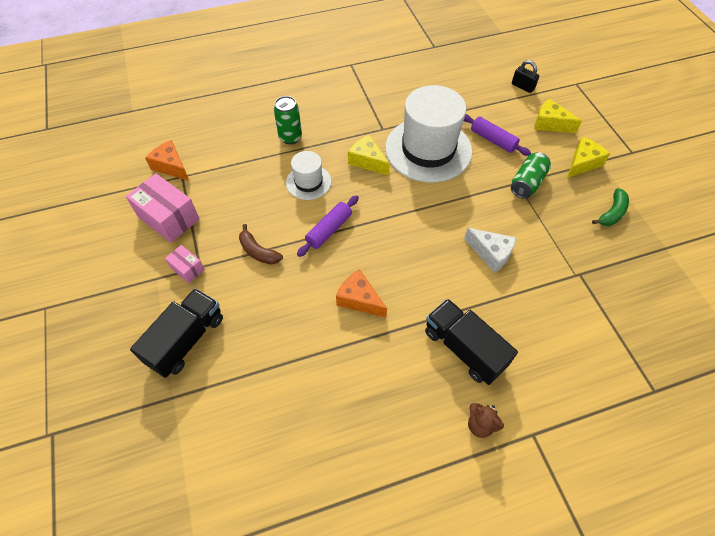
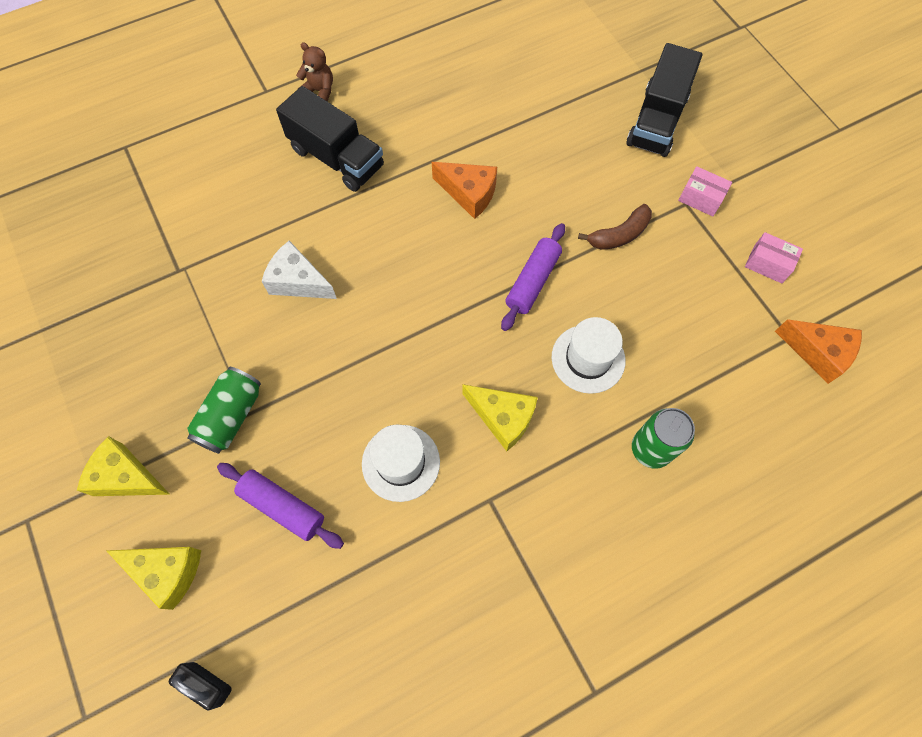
camera: 170 degrees right, 10 degrees up
pink box [126,174,199,243] -> pink box [745,232,803,284], size x0.52
brown banana [239,224,283,264] -> brown banana turned 120 degrees clockwise [578,204,652,250]
white hat [385,85,472,183] -> white hat [362,425,440,502], size x0.50
yellow cheese [567,137,610,178] -> yellow cheese turned 75 degrees clockwise [77,436,170,496]
green banana [592,188,629,226] -> none

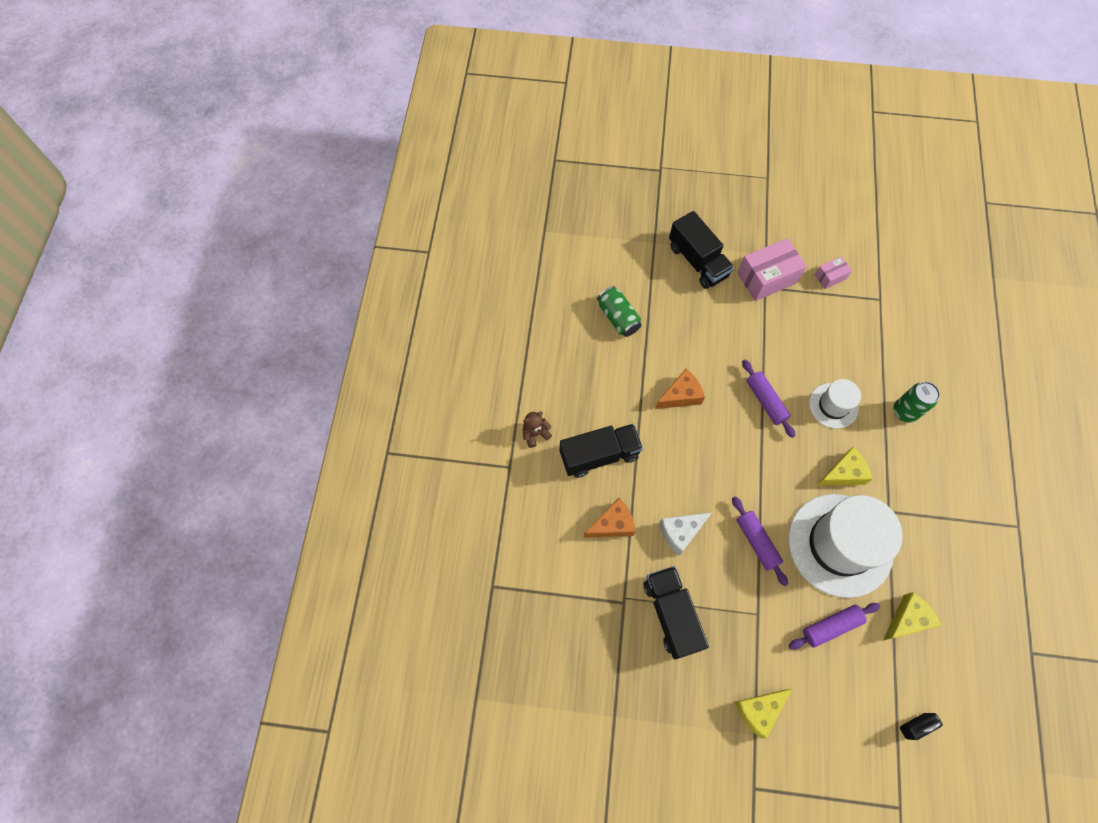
camera: 55 degrees left, 0 degrees up
yellow cheese [107,547,201,610] -> yellow cheese moved to [883,592,941,640]
green can [187,367,261,454] -> green can moved to [597,286,641,337]
white hat [362,425,440,502] -> white hat [788,494,903,598], size x1.99
brown banana [578,204,652,250] -> none
pink box [678,166,732,216] -> pink box [737,238,807,301], size x1.91
orange cheese [775,319,862,384] -> orange cheese moved to [583,498,636,538]
none -> black truck [644,566,709,660]
none -> purple rolling pin [732,496,788,586]

